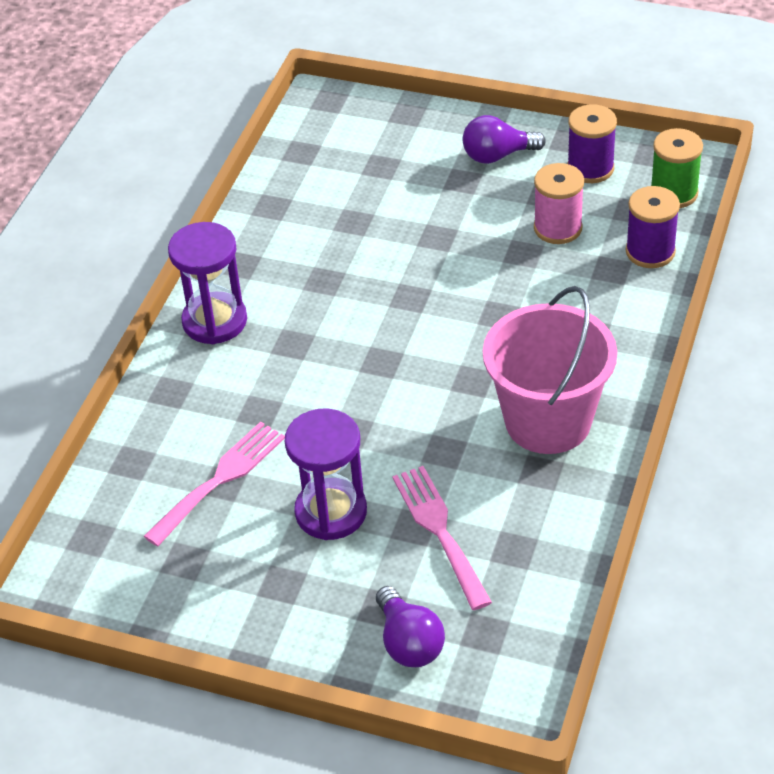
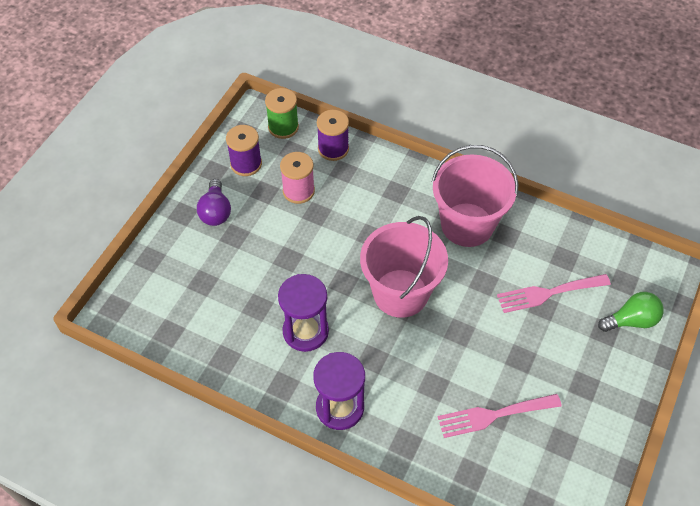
camera: 85 degrees left, 10 degrees up
pink fork [143,422,285,547] -> pink fork turned 60 degrees counterclockwise [438,394,562,438]
purple hourglass [285,409,367,540] -> purple hourglass moved to [278,274,329,352]
purple light bulb [376,586,445,667] -> green light bulb [598,292,664,332]
none -> pink bucket [360,216,448,318]

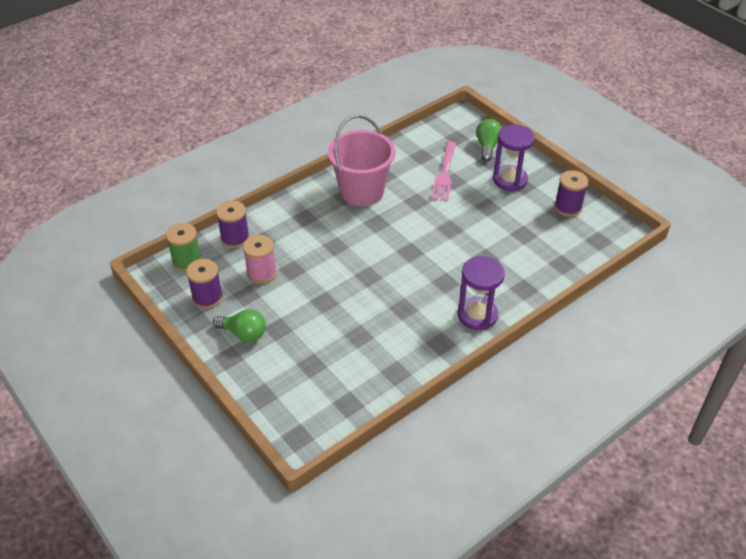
camera: 65 degrees left, 10 degrees down
purple light bulb [197,179,231,226] -> green light bulb [213,309,266,342]
purple hourglass [278,274,329,352] -> purple hourglass moved to [493,124,535,191]
pink bucket [360,216,448,318] -> none
pink fork [438,394,562,438] -> none
none -> purple spool [554,170,589,217]

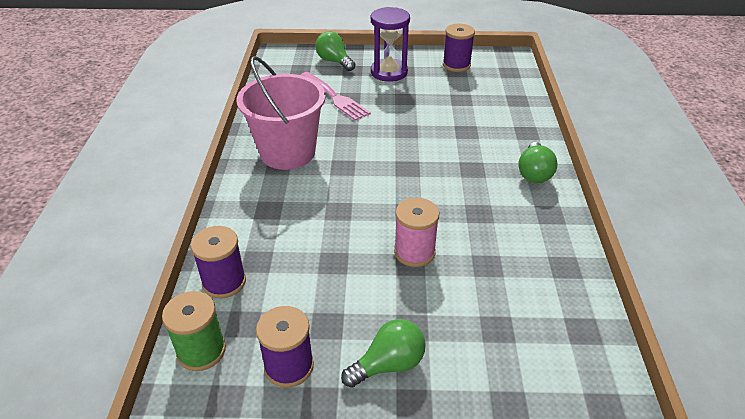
camera: 50 degrees left, 5 degrees down
pink spool [243,235,277,284] -> pink spool moved to [394,198,439,267]
purple hourglass [457,256,505,330] -> green light bulb [518,142,558,183]

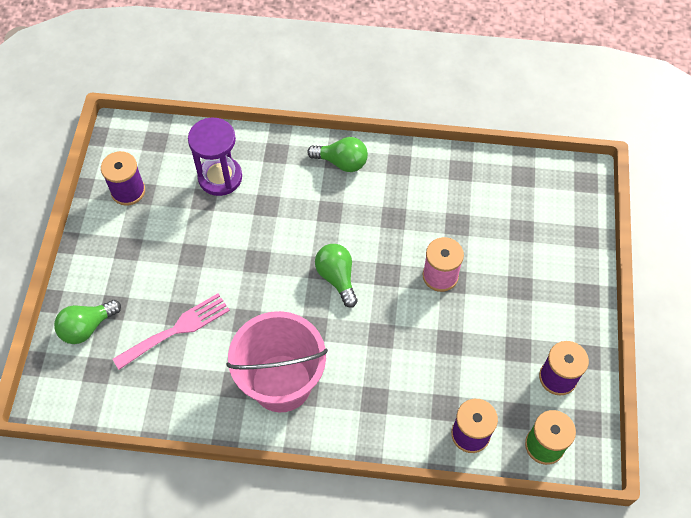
camera: 85 degrees left, 20 degrees up
green light bulb [341,319,426,388] -> green light bulb moved to [315,244,357,308]
purple hourglass [371,7,410,82] -> purple hourglass moved to [188,117,242,196]

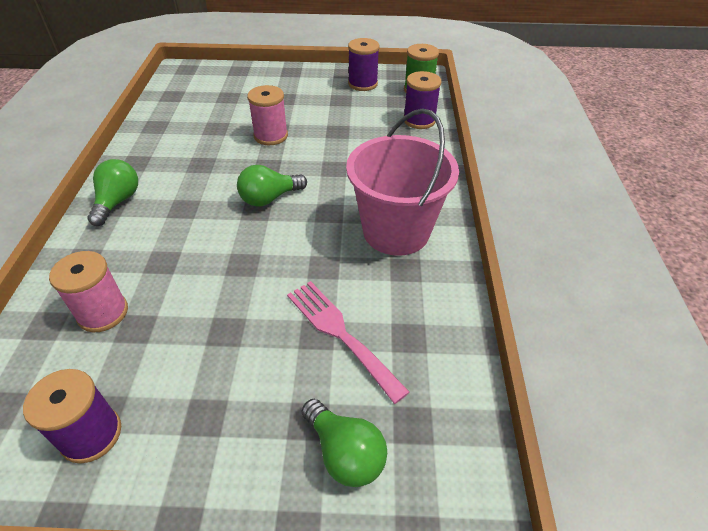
camera: 95 degrees left, 15 degrees down
purple hourglass [188,117,242,196] -> pink spool [49,251,128,332]

